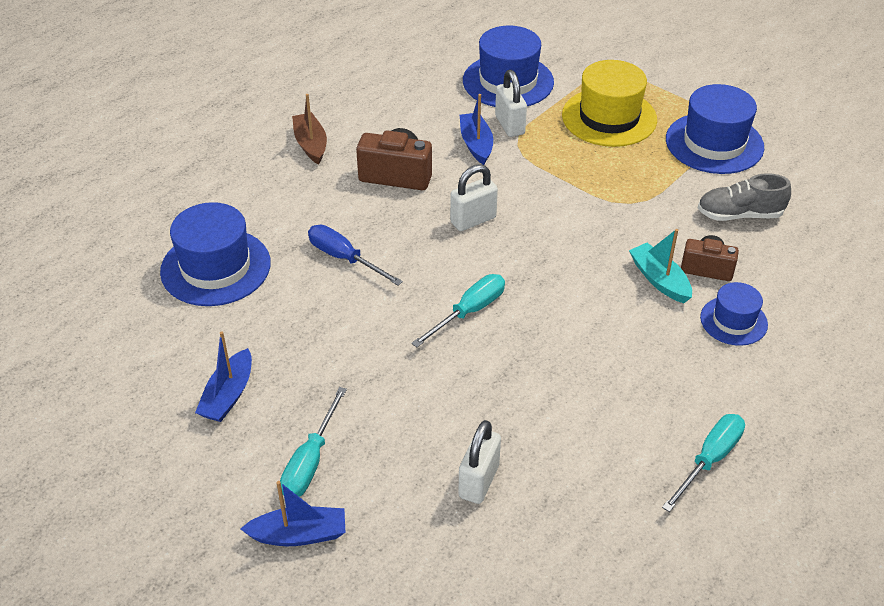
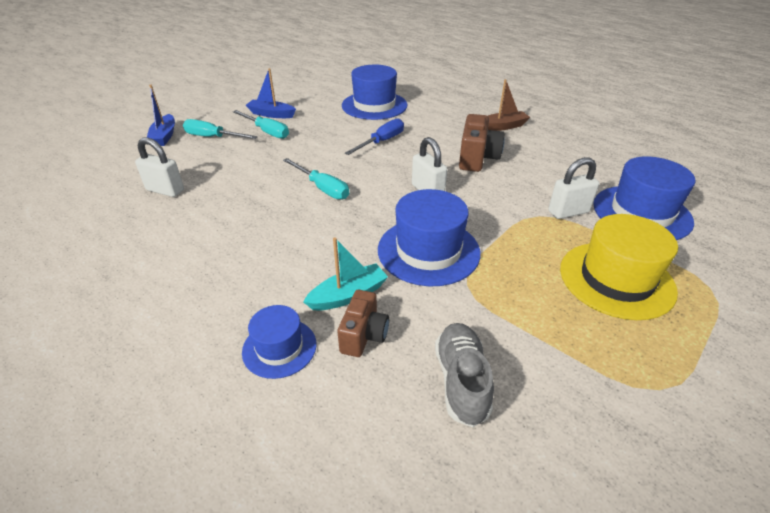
camera: 90 degrees right, 5 degrees down
blue boat [460,94,493,165] -> none
turquoise screwdriver [662,414,745,512] -> turquoise screwdriver moved to [233,110,289,139]
blue hat [666,84,764,174] -> blue hat moved to [378,189,481,286]

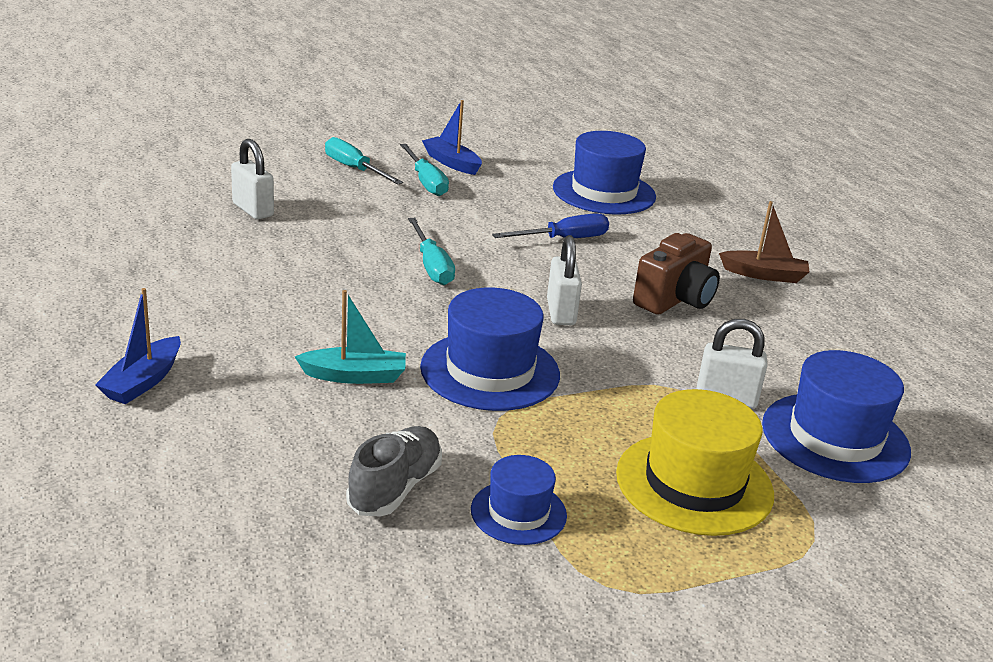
camera: 25 degrees right, 10 degrees down
blue boat [147,85,175,146] -> blue boat moved to [95,288,181,404]
blue hat [242,305,317,379] -> blue hat moved to [471,455,567,545]
brown camera [337,290,389,357] -> none

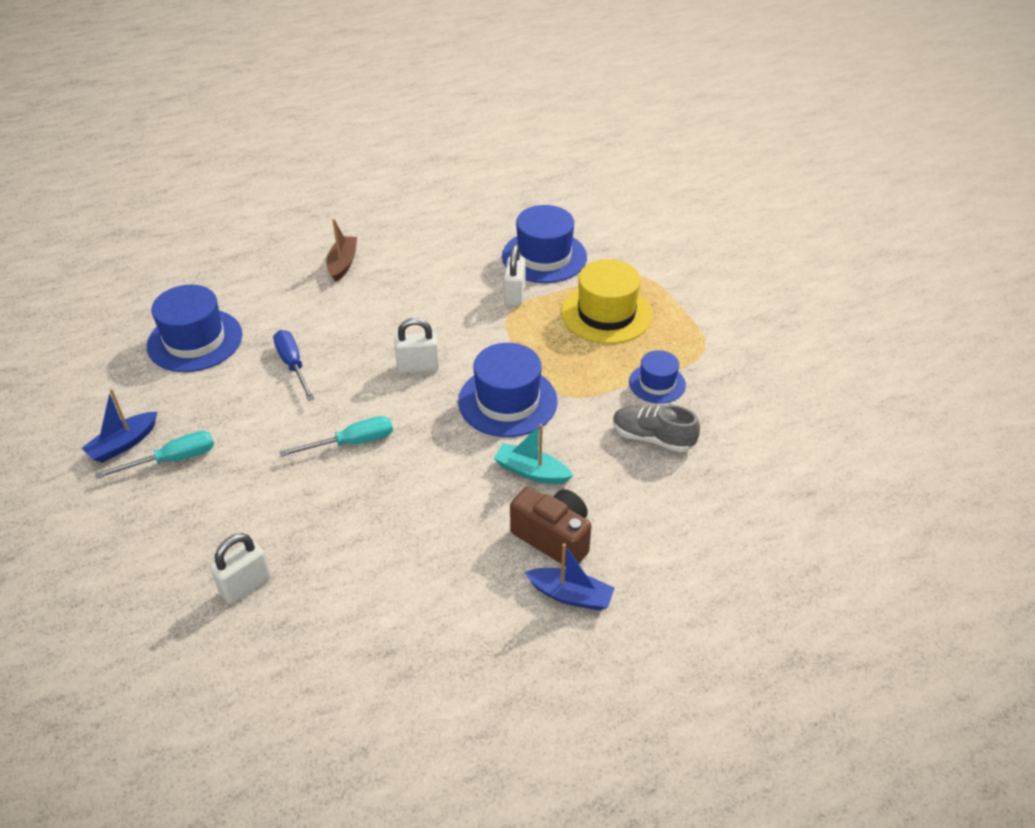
camera: 90 degrees left, 15 degrees up
turquoise boat [295,290,406,384] -> turquoise boat turned 60 degrees counterclockwise [494,424,573,484]
turquoise screwdriver [325,137,403,185] -> none
brown camera [633,233,720,315] -> brown camera moved to [510,486,591,567]

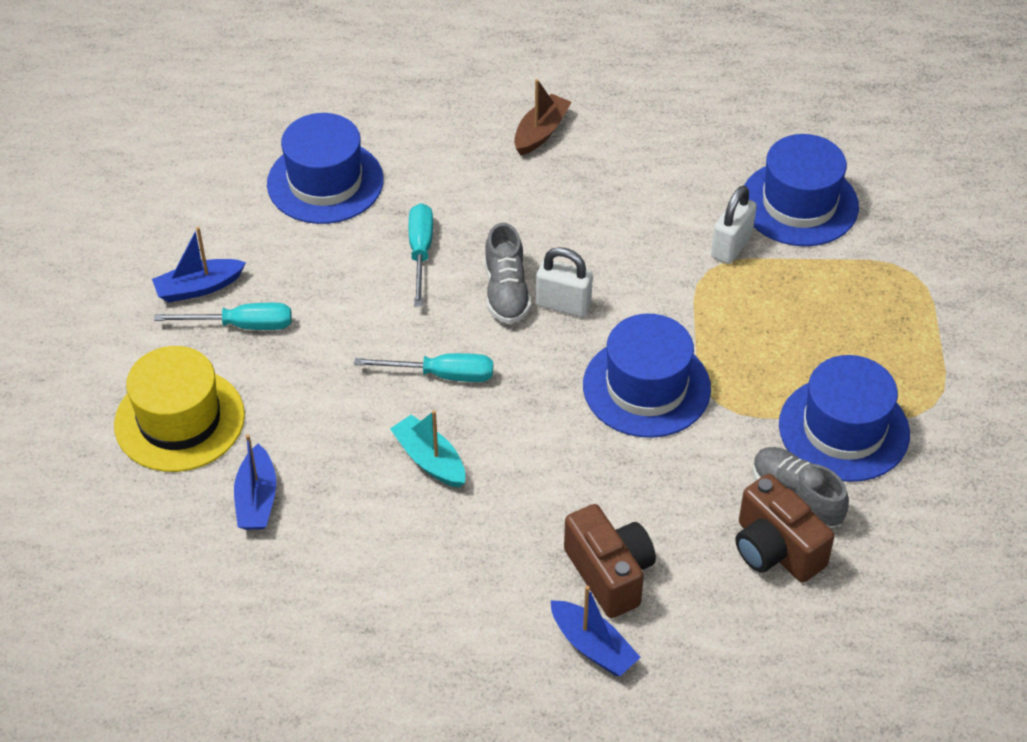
camera: 25 degrees right, 5 degrees up
white padlock [210,533,271,604] -> blue boat [234,434,276,530]
blue screwdriver [273,330,314,401] -> turquoise screwdriver [409,203,433,306]
turquoise boat [494,424,573,484] -> turquoise boat moved to [390,410,465,488]
yellow hat [561,259,652,344] -> yellow hat moved to [114,346,245,472]
blue hat [629,350,686,404] -> blue hat [779,355,910,482], size x1.72
none -> grey shoe [485,223,531,324]
none -> brown camera [735,474,835,582]

